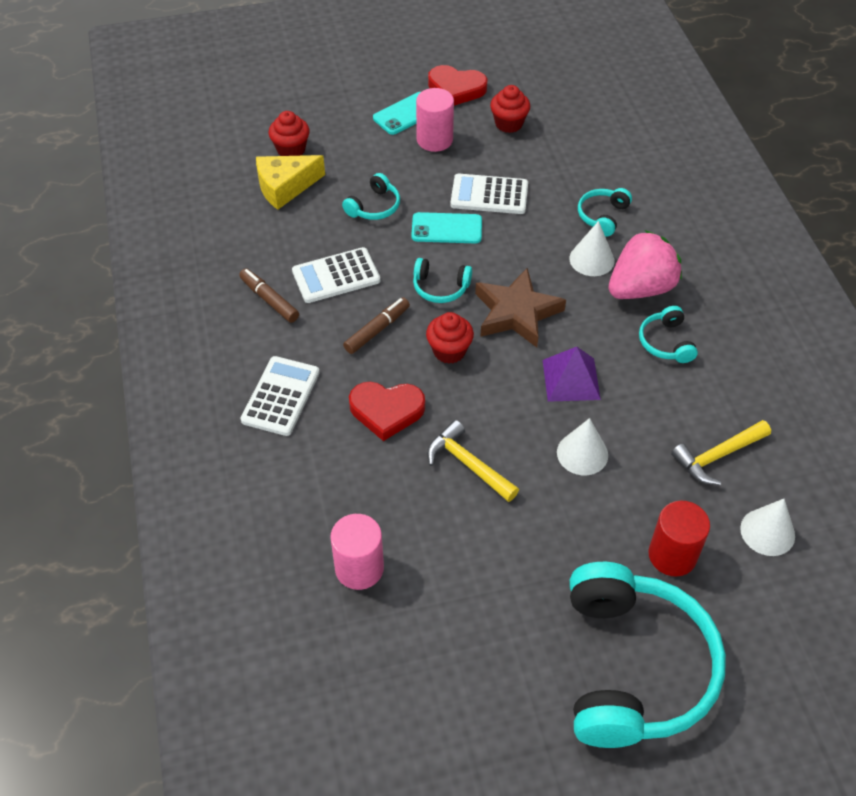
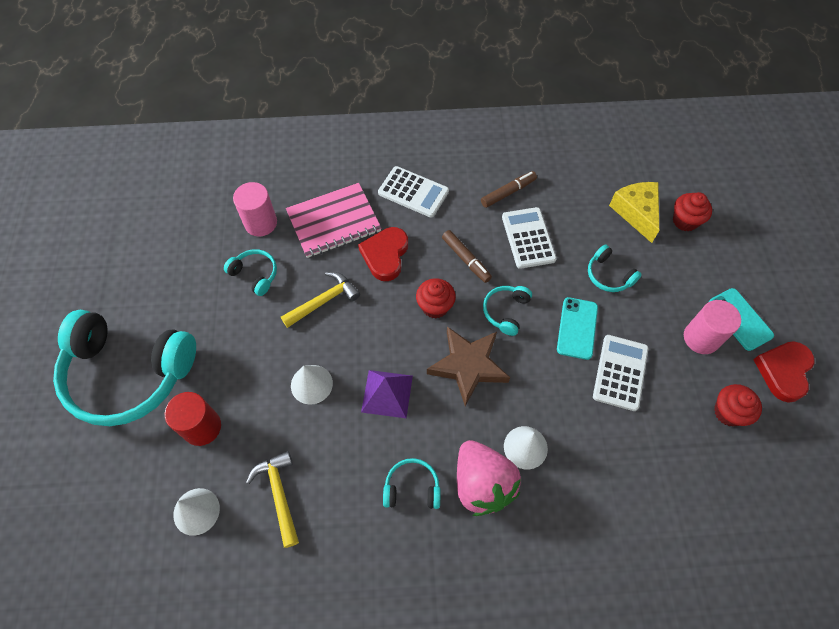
camera: 100 degrees right, 10 degrees up
turquoise headphones [578,188,632,236] -> turquoise headphones moved to [224,249,277,296]
none -> pink notebook [286,183,381,258]

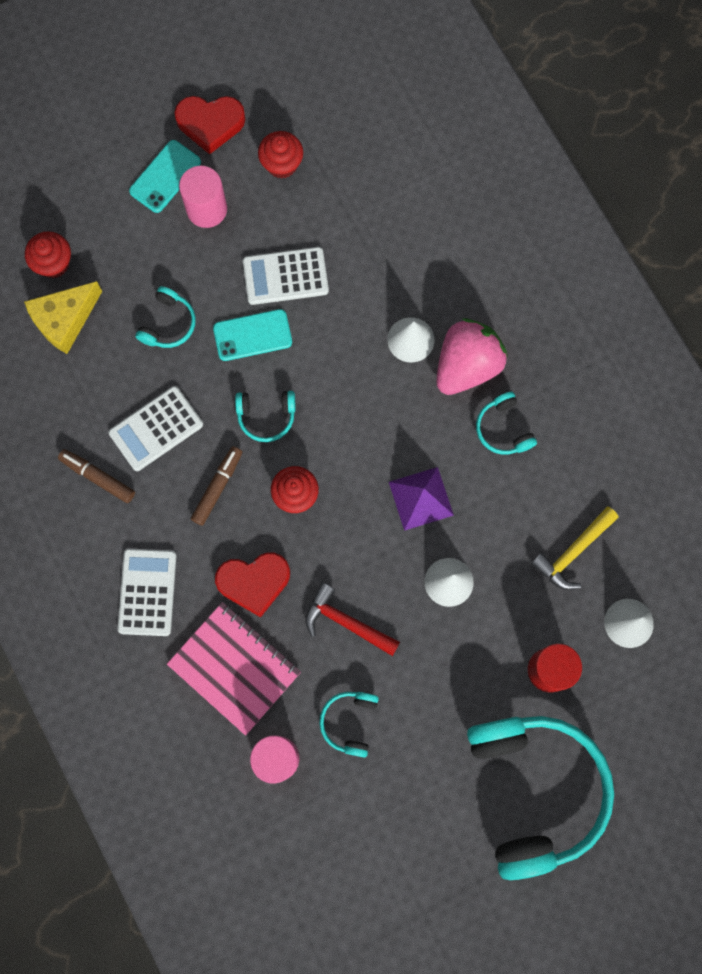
camera: 115 degrees left, 15 degrees up
yellow hammer [281,272,360,328] -> red hammer [305,583,400,656]
brown star [427,327,510,406] -> none

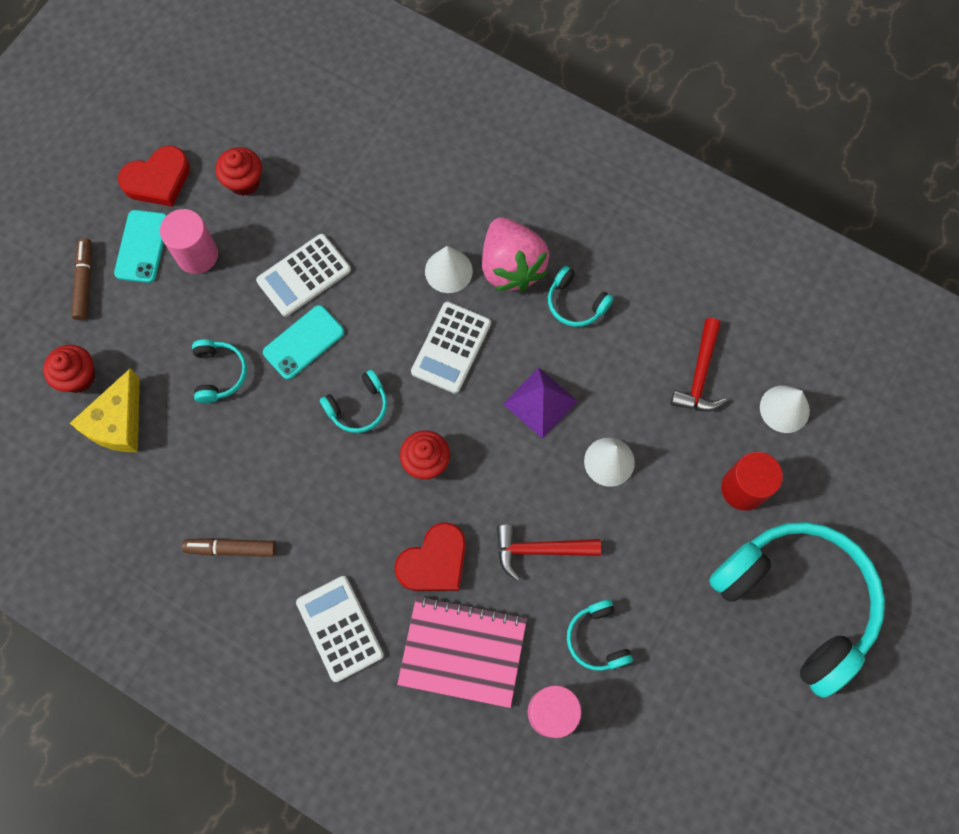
camera: 30 degrees left, 5 degrees down
white calculator [109,386,203,471] -> white calculator moved to [411,302,491,394]
brown marker [191,446,242,526] -> brown marker moved to [71,238,92,320]
pink strawberry [436,319,507,395] -> pink strawberry turned 150 degrees clockwise [482,218,549,292]
yellow hammer [531,506,619,590] -> red hammer [670,318,727,412]

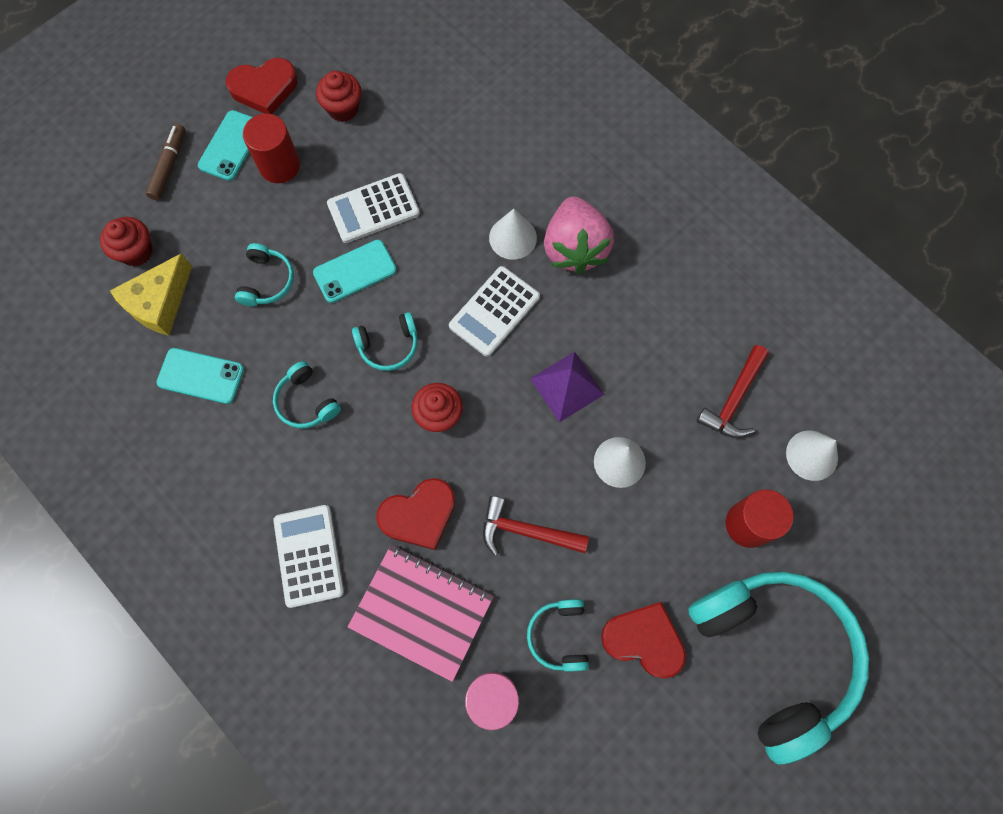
camera: 15 degrees right, 0 degrees up
pink cylinder [160,209,218,274] -> red cylinder [243,113,300,183]
brown marker [182,538,276,557] -> none
turquoise headphones [548,266,613,327] -> turquoise headphones moved to [273,361,341,428]
none -> turquoise phone [156,348,244,404]
none -> red heart [601,602,686,679]

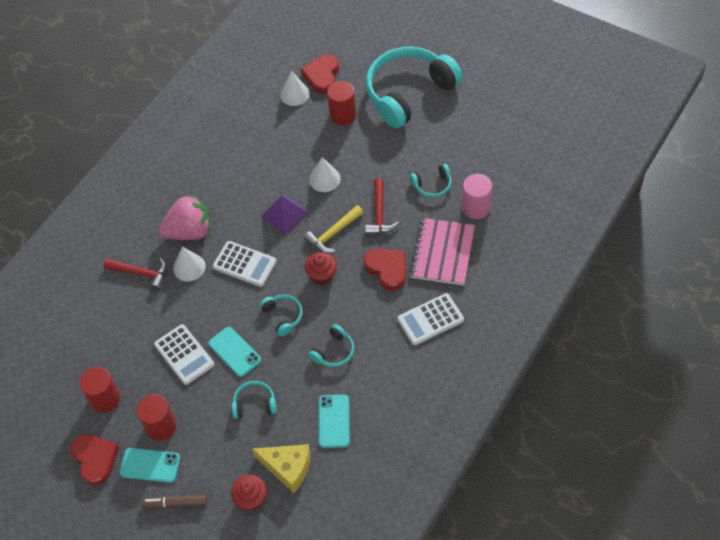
camera: 100 degrees left, 15 degrees down
red cupcake [316,70,362,122] -> red cylinder [79,367,120,413]
red heart [601,602,686,679] -> red heart moved to [301,54,339,94]
red hammer [697,345,769,438] -> red hammer moved to [103,257,167,291]
none -> yellow hammer [304,205,363,253]

